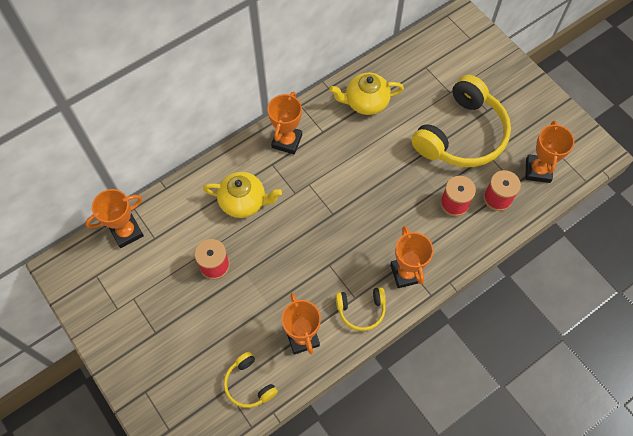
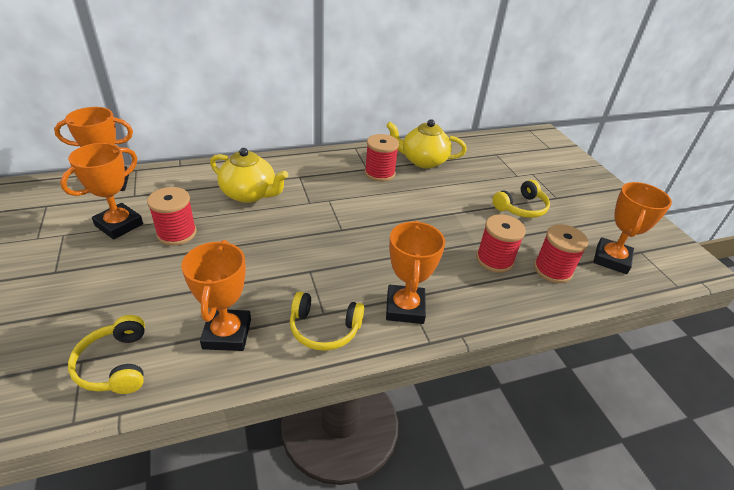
camera: 15 degrees right, 25 degrees down
orange trophy [267,91,302,154] -> orange trophy moved to [60,143,143,239]
yellow headphones [411,75,511,167] -> yellow headphones [493,180,550,218], size x0.47
none -> red spool [365,134,399,182]

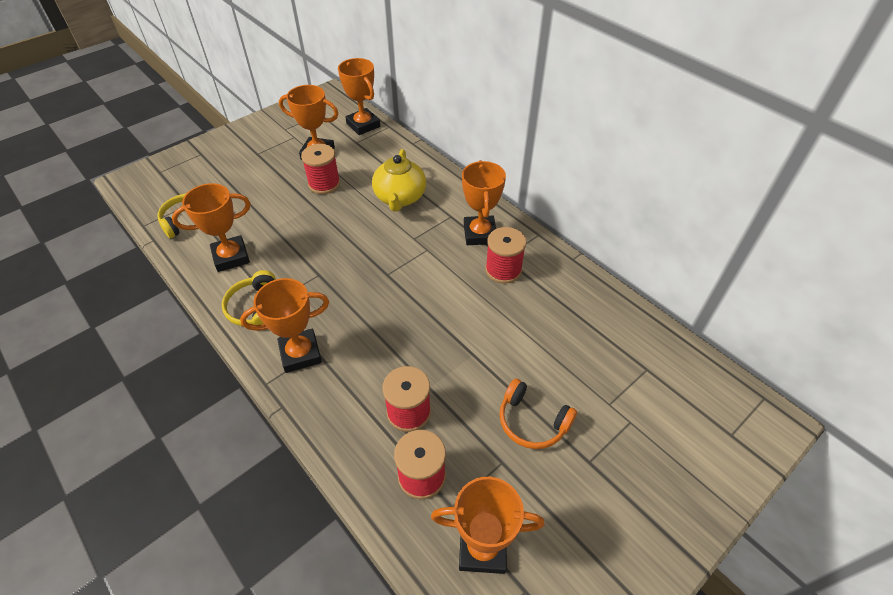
camera: 70 degrees right, 10 degrees up
yellow teapot [386,119,467,168] -> none
yellow headphones [493,180,550,218] -> orange headphones [499,379,577,449]
none -> orange trophy [462,160,506,245]

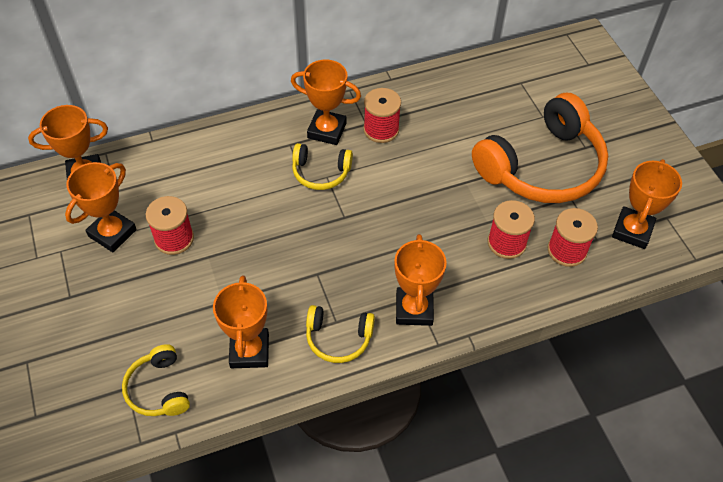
camera: 70 degrees left, 5 degrees up
yellow teapot [372,149,426,212] -> none
orange headphones [499,379,577,449] -> orange headphones [472,93,608,203], size x2.11
none -> yellow headphones [292,143,353,190]

